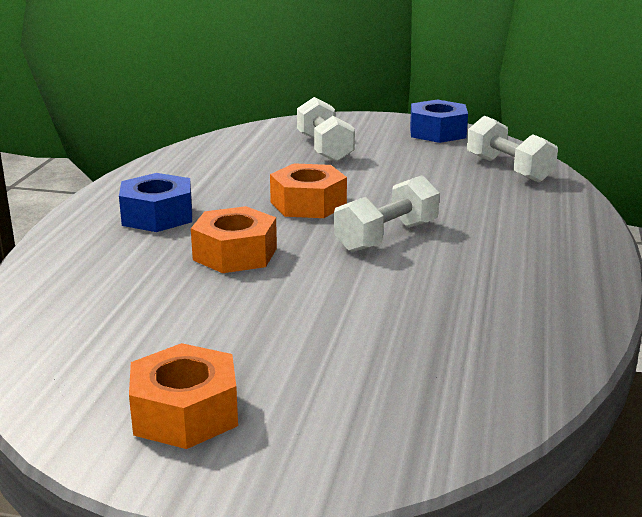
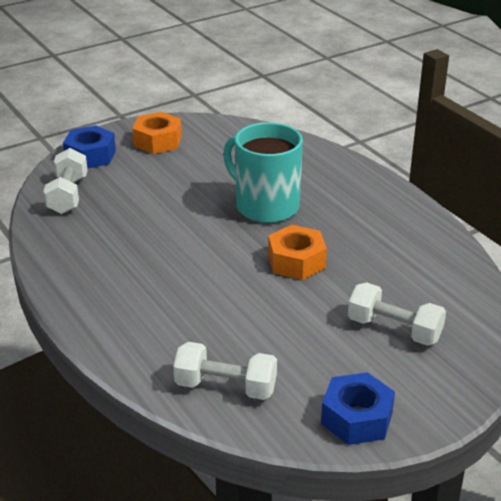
camera: 135 degrees right, 10 degrees up
blue nut [119,173,192,232] -> blue nut moved to [63,125,116,169]
orange nut [191,206,277,273] -> turquoise mug [223,122,303,223]
white dumbbell [334,175,440,252] -> white dumbbell moved to [43,148,88,214]

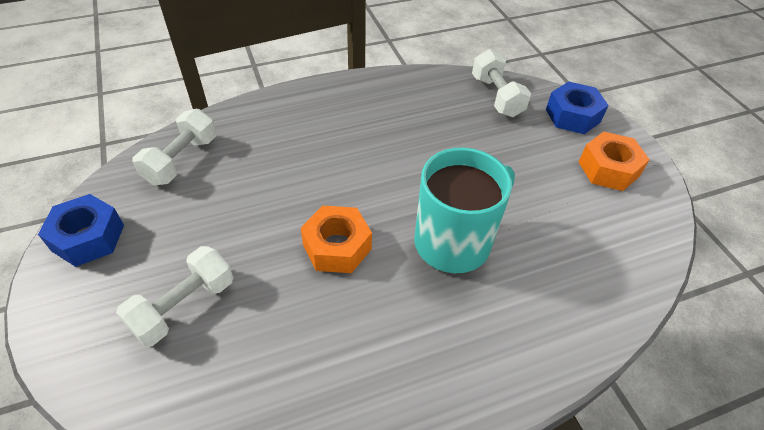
camera: 100 degrees right, 15 degrees up
white dumbbell [43,148,88,214] -> white dumbbell turned 60 degrees clockwise [472,49,531,117]

